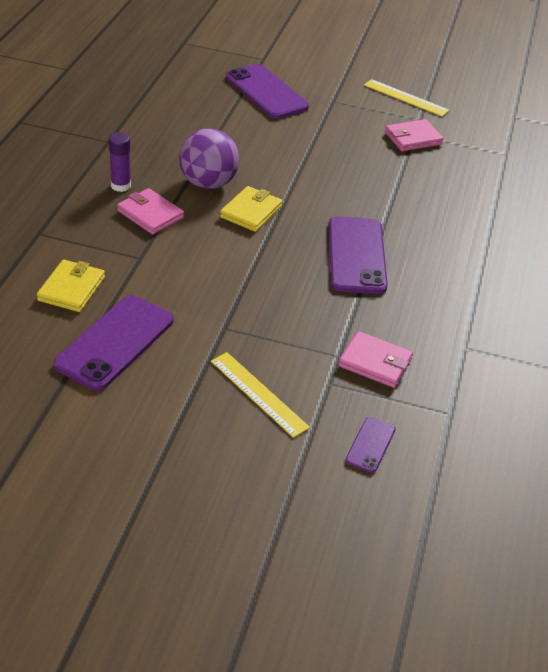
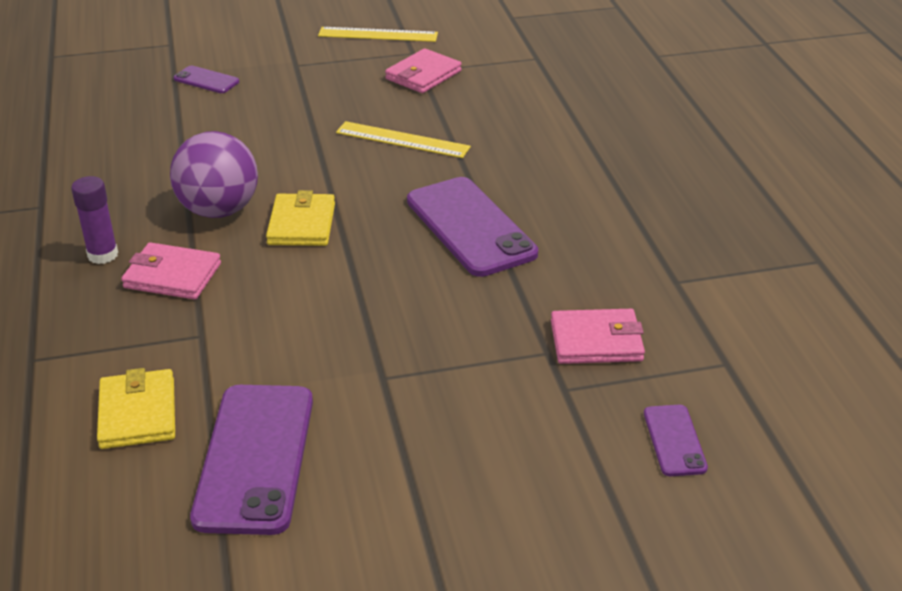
camera: 25 degrees left, 5 degrees down
yellow ruler [211,352,310,438] -> yellow ruler moved to [336,121,471,158]
purple phone [226,64,309,119] -> purple phone [174,66,239,93], size x0.49

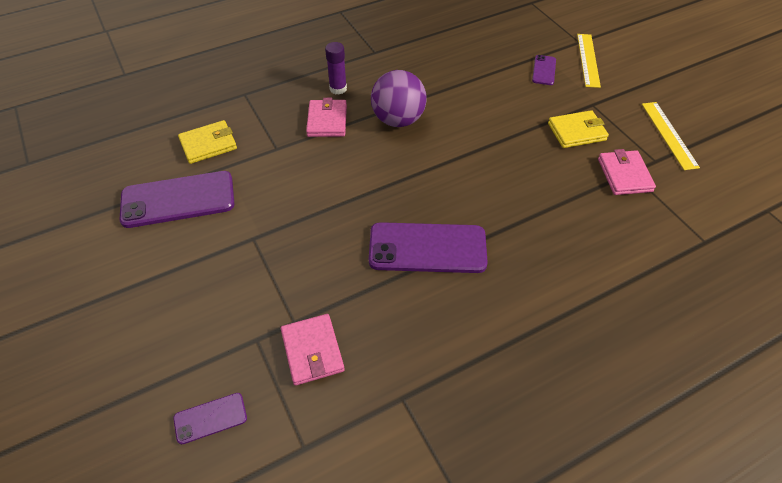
camera: 75 degrees right, 15 degrees up
yellow wallet [266,190,335,246] -> yellow wallet moved to [548,110,609,148]
yellow ruler [336,121,471,158] -> yellow ruler moved to [577,34,601,88]
pink wallet [385,48,462,93] -> pink wallet turned 60 degrees clockwise [598,149,656,195]
purple phone [407,177,538,277] -> purple phone turned 45 degrees clockwise [369,222,488,273]

